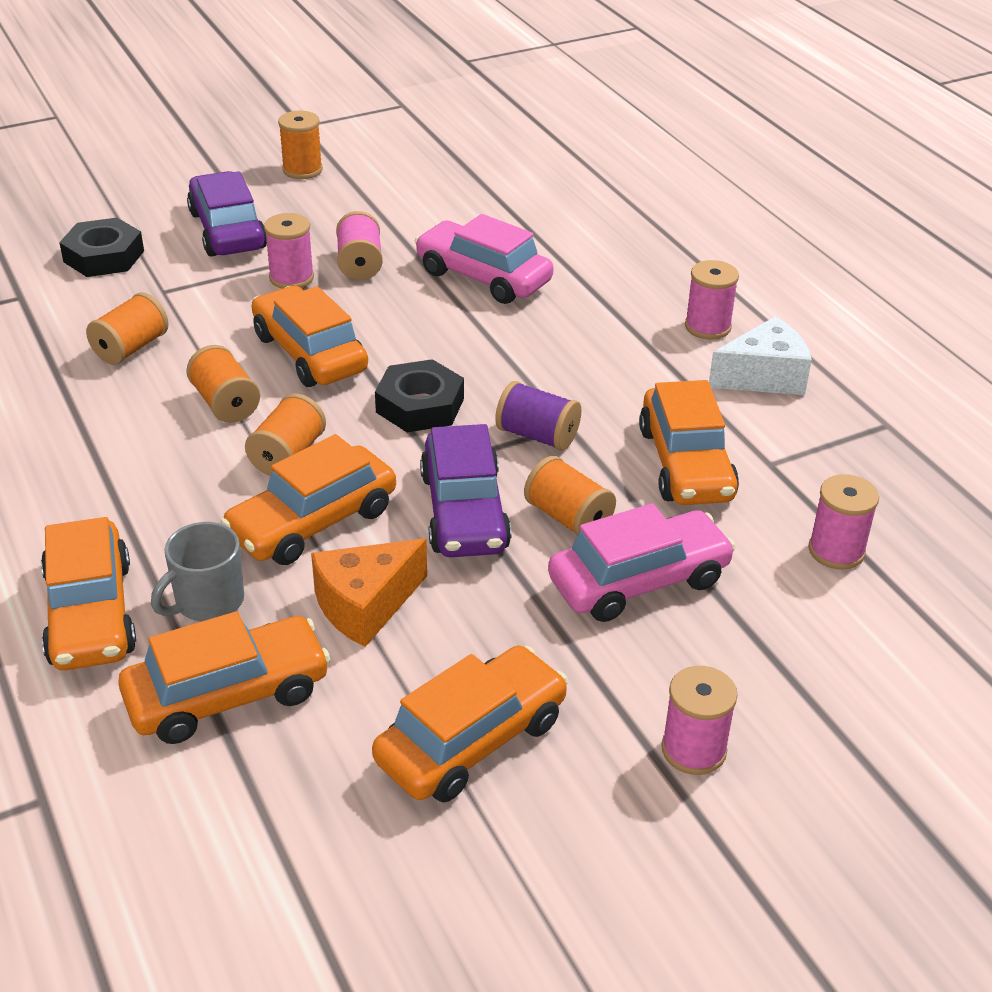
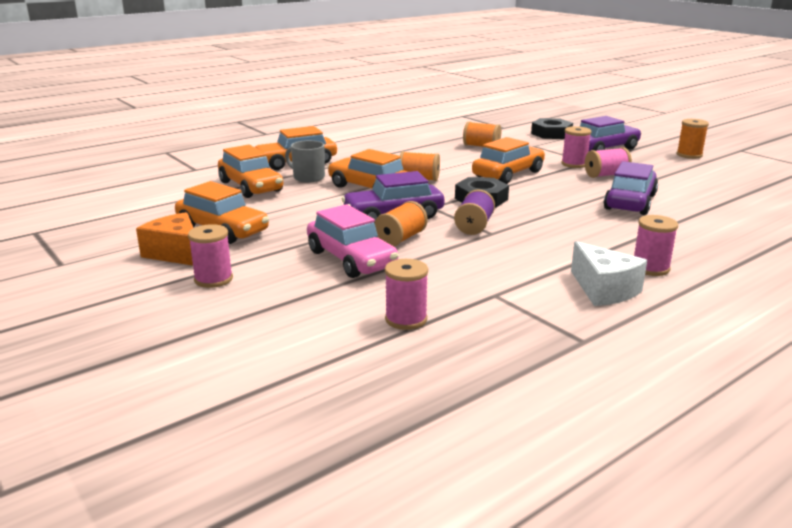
camera: 80 degrees right, 15 degrees down
orange spool [186,345,260,423] -> none
orange cheese [311,539,427,647] -> orange cheese moved to [136,212,193,265]
pink car [415,214,553,304] -> purple car [604,161,658,215]
orange car [639,380,739,505] -> none

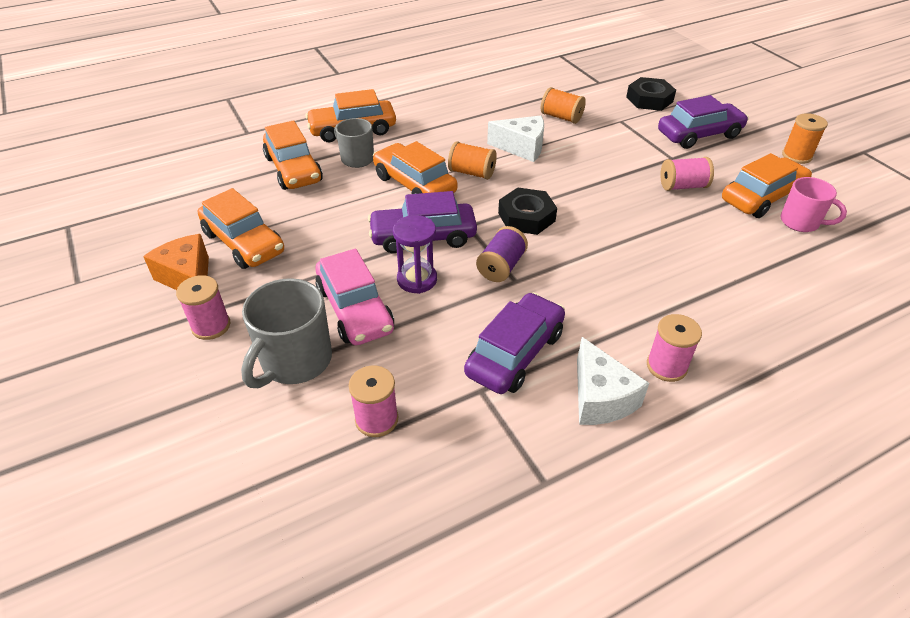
camera: 10 degrees right, 20 degrees up
orange spool [375,201,428,246] -> purple hourglass [393,215,437,294]
orange car [472,137,545,184] -> orange car moved to [722,153,812,218]
pink spool [561,126,592,168] -> none
purple car [604,161,658,215] -> purple car moved to [464,292,565,394]
none -> grey mug [241,278,332,388]
none -> white cheese [487,116,544,162]
none -> pink mug [780,177,847,232]

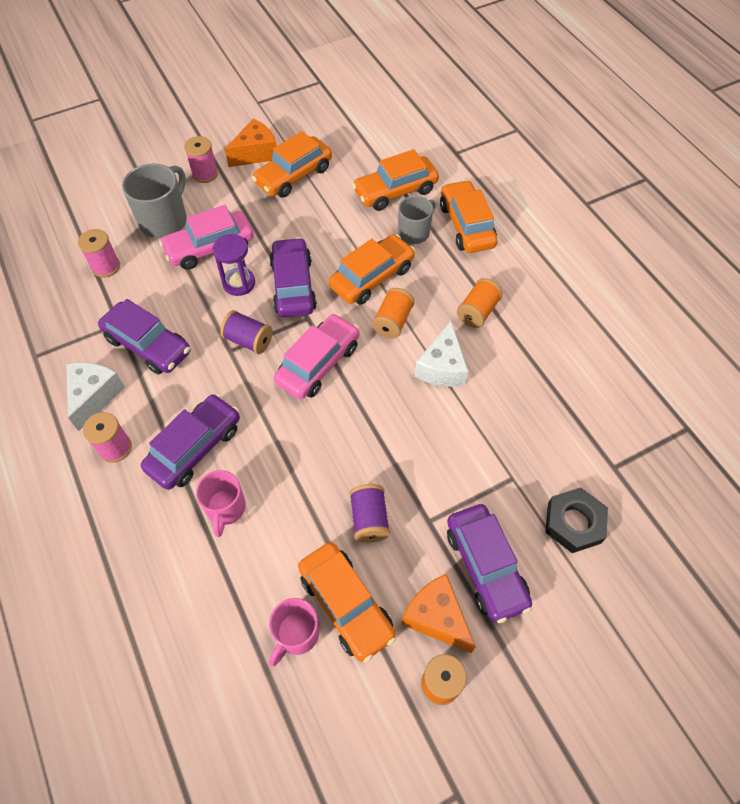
camera: 90 degrees right, 15 degrees up
grey mug [241,278,332,388] -> grey mug turned 90 degrees clockwise [122,163,187,238]
black nut [498,188,557,235] -> pink car [274,313,360,399]
orange spool [541,87,586,124] -> orange spool moved to [457,278,503,328]
white cheese [577,337,649,425] -> white cheese turned 120 degrees clockwise [67,362,125,431]
pink spool [660,157,714,191] -> purple spool [349,484,390,543]
none -> purple car [141,394,240,490]
none -> pink mug [196,470,246,537]
none -> orange cheese [401,574,476,653]

